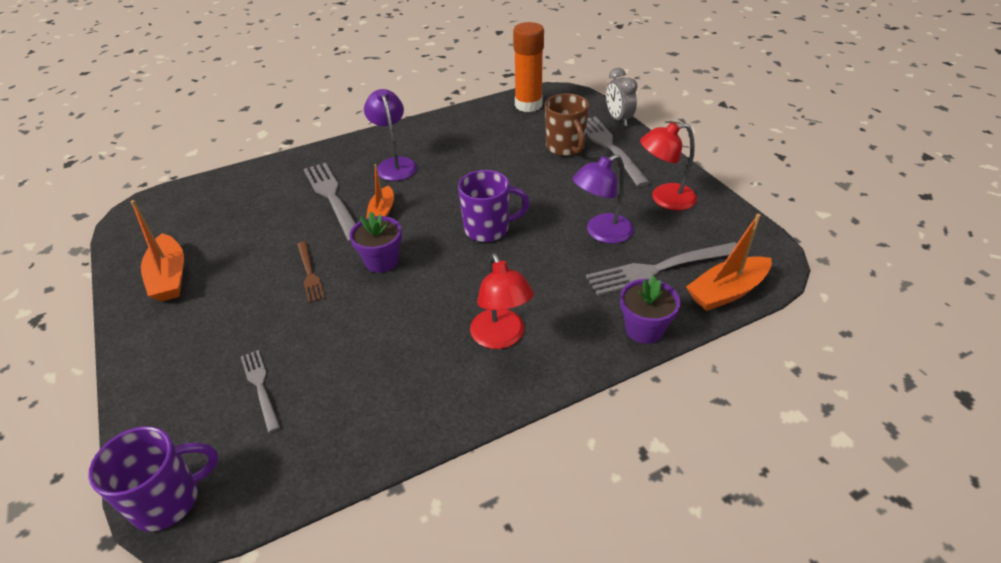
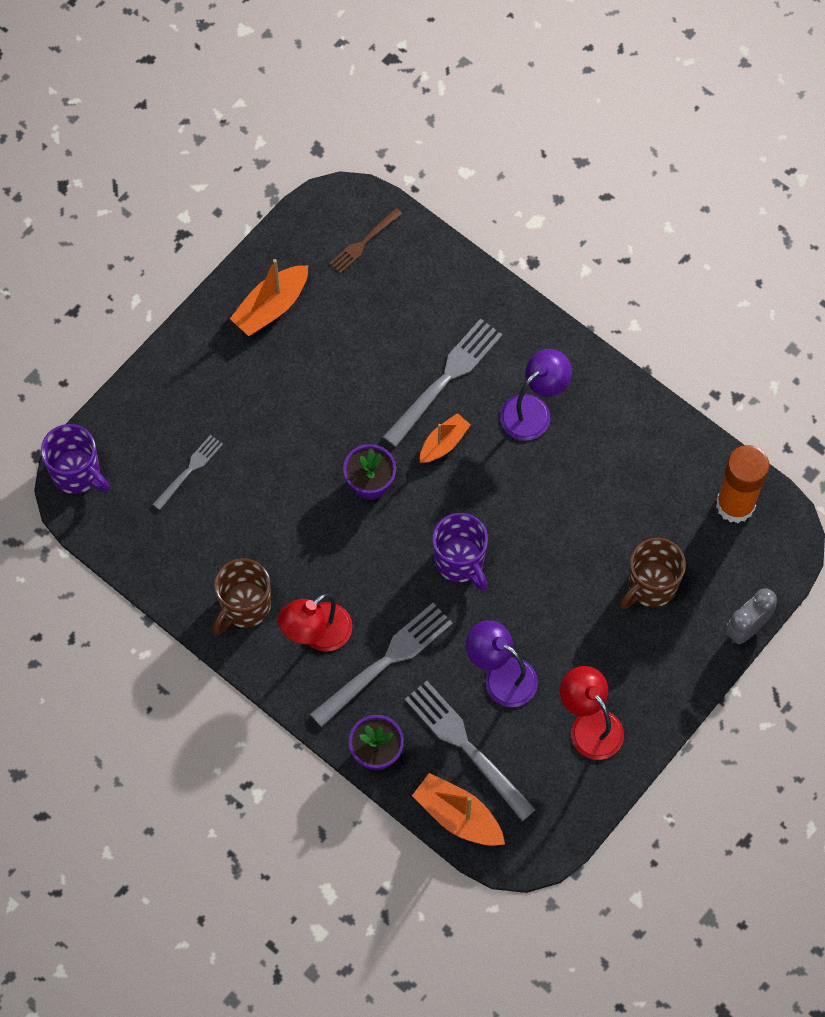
camera: 65 degrees right, 25 degrees up
brown fork [297,241,325,303] -> brown fork moved to [329,208,402,274]
orange boat [366,164,394,218] -> orange boat turned 150 degrees clockwise [420,413,471,463]
grey fork [586,117,650,187] -> grey fork moved to [310,603,453,727]
none -> brown mug [212,558,271,635]

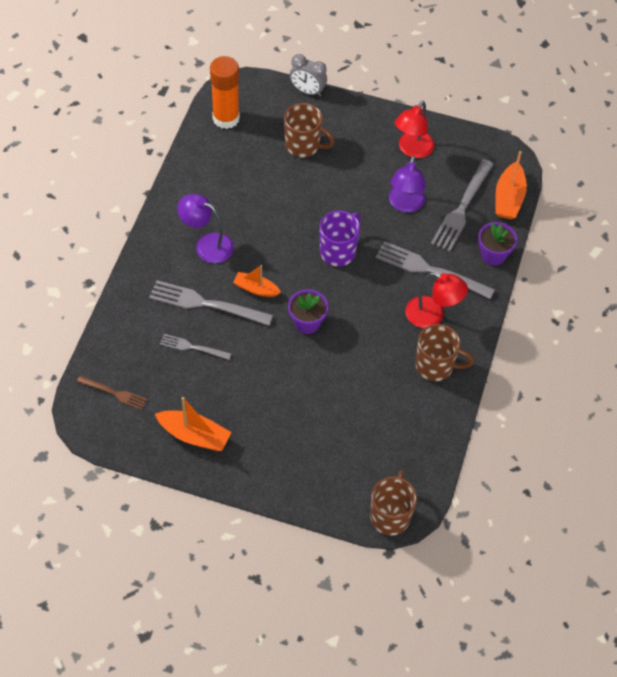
camera: 115 degrees left, 10 degrees down
purple mug [41,424,110,494] -> brown mug [370,470,417,536]
grey fork [152,435,223,510] -> grey fork moved to [160,334,231,360]

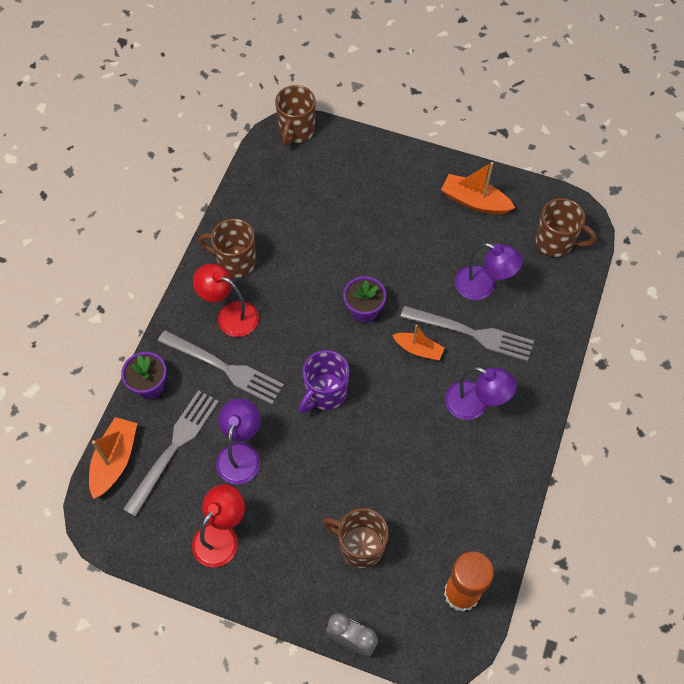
camera: 175 degrees left, 5 degrees up
brown fork [77,376,147,410] -> brown mug [535,198,596,257]
grey fork [160,334,231,360] -> purple lamp [455,243,523,300]

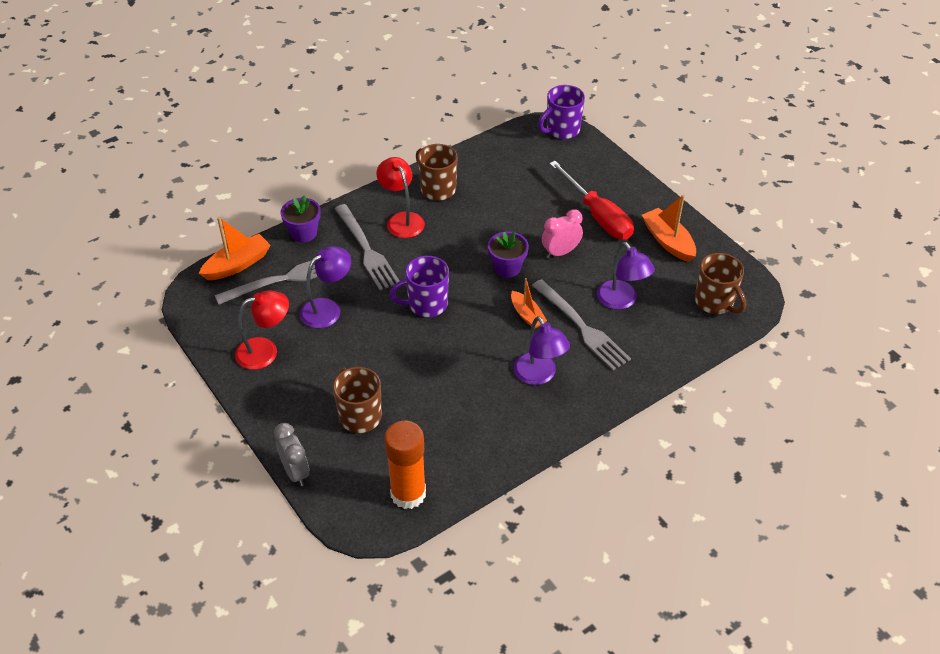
camera: 35 degrees right, 15 degrees down
brown mug [275,85,316,146] -> purple mug [538,85,585,139]
none -> pink clock [542,209,583,258]
none -> red screwdriver [549,161,634,239]

